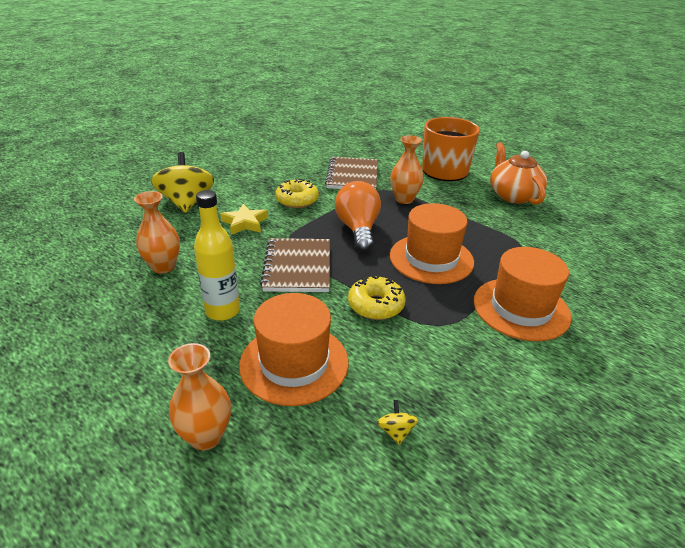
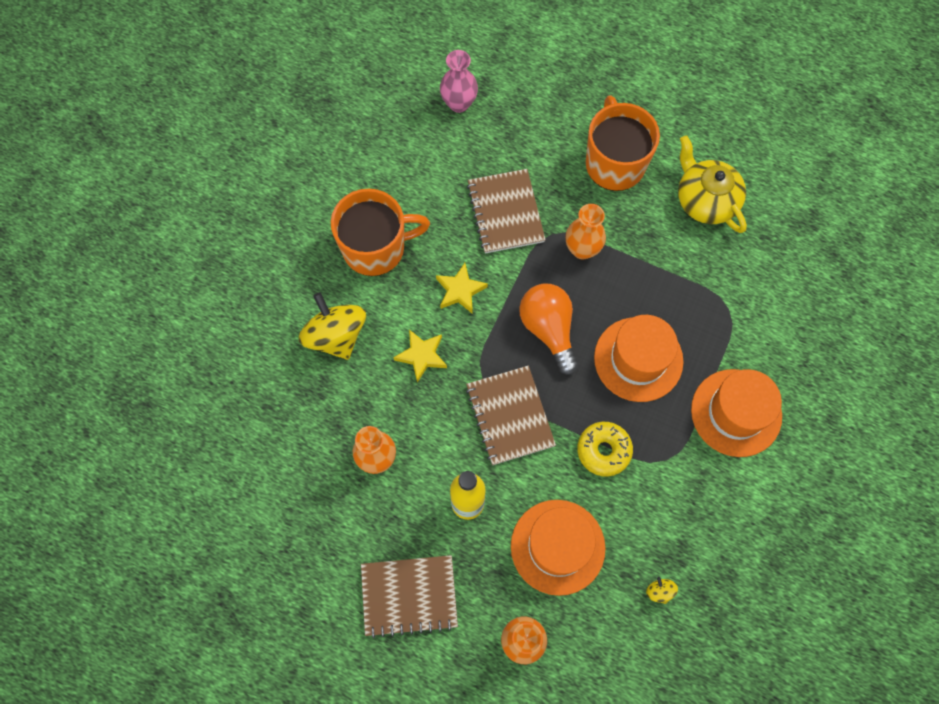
camera: 15 degrees left, 35 degrees up
yellow donut [275,178,319,208] -> yellow star [436,263,488,314]
orange teapot [490,142,547,205] -> yellow teapot [678,135,747,233]
none -> orange mug [331,189,430,276]
none -> brown notebook [361,555,458,638]
none -> pink vase [440,50,478,113]

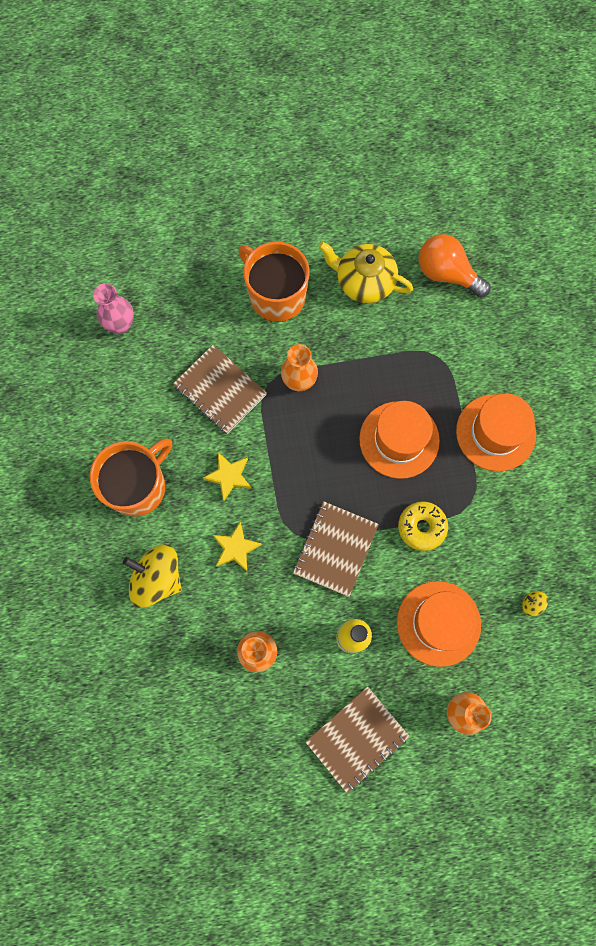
camera: 35 degrees left, 5 degrees up
brown notebook [466,366,556,465] -> brown notebook turned 75 degrees clockwise [293,501,379,597]
orange light bulb [519,284,578,375] -> orange light bulb moved to [419,234,491,298]

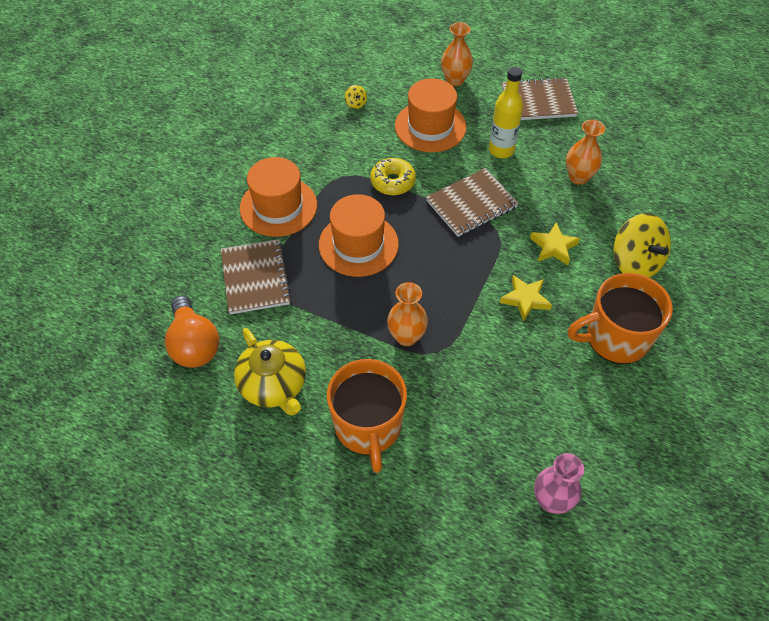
camera: 145 degrees left, 20 degrees down
brown notebook [173,345,267,434] -> brown notebook moved to [221,239,292,314]

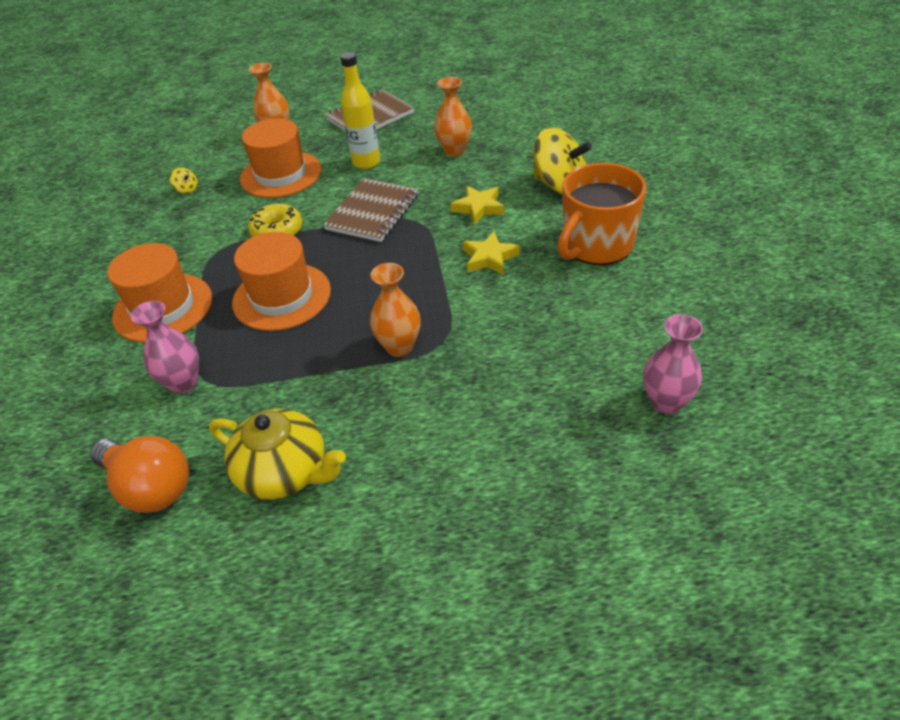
camera: 30 degrees left, 10 degrees down
brown notebook [221,239,292,314] -> pink vase [131,301,199,394]
orange mug [327,359,407,473] -> none

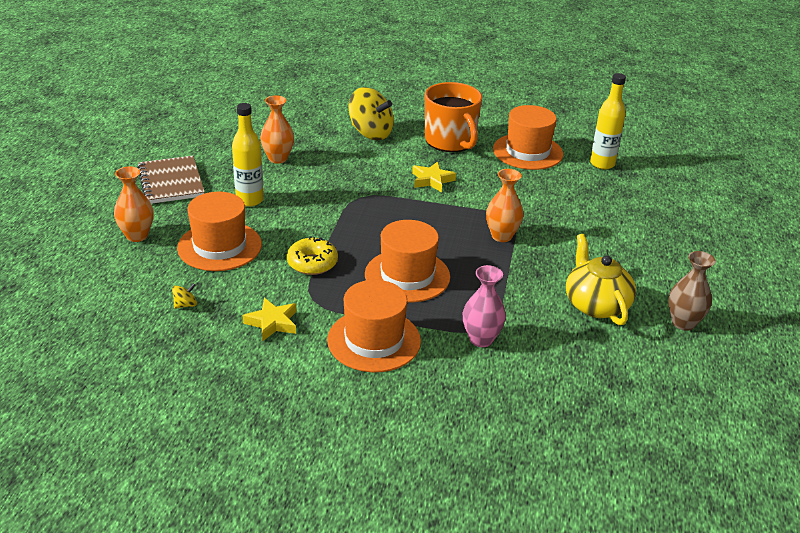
camera: 75 degrees left, 10 degrees down
orange light bulb [90,436,189,513] -> none
yellow teapot [209,409,346,500] -> yellow teapot turned 60 degrees counterclockwise [566,234,636,325]
brown notebook [323,178,419,242] -> none
yellow star [450,186,504,225] -> yellow star moved to [243,298,297,342]
yellow spinning top [533,127,592,194] -> yellow spinning top turned 75 degrees clockwise [348,87,394,140]
pink vase [643,314,703,414] -> yellow bottle [590,73,626,170]
none -> orange hat [493,105,563,170]
none -> brown vase [668,251,716,331]

